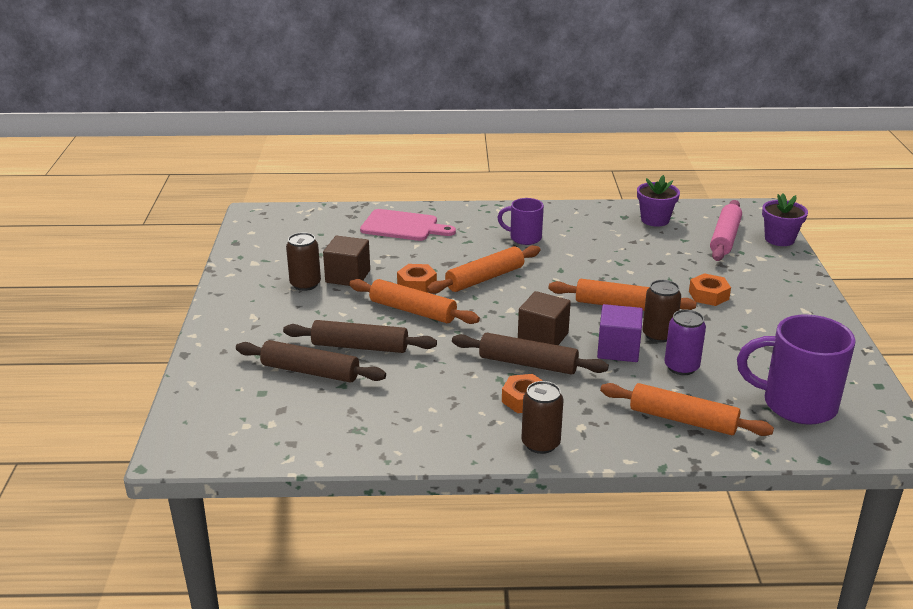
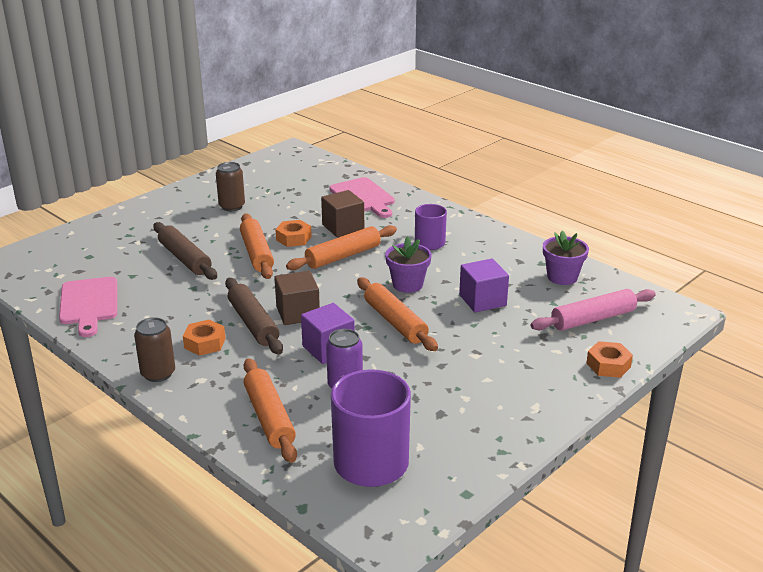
camera: 45 degrees right, 0 degrees up
brown rolling pin [236,340,386,383] -> none
brown cube [323,236,370,286] -> brown cube moved to [321,190,364,237]
orange rolling pin [426,245,540,294] -> orange rolling pin turned 45 degrees counterclockwise [286,225,397,270]
brown can [642,280,681,343] -> none
orange nut [689,273,731,306] -> orange nut moved to [586,341,633,378]
purple flower pot [762,194,808,246] -> purple flower pot moved to [385,236,432,293]
none -> pink cutting board [59,277,117,337]
none -> purple cube [459,258,509,312]

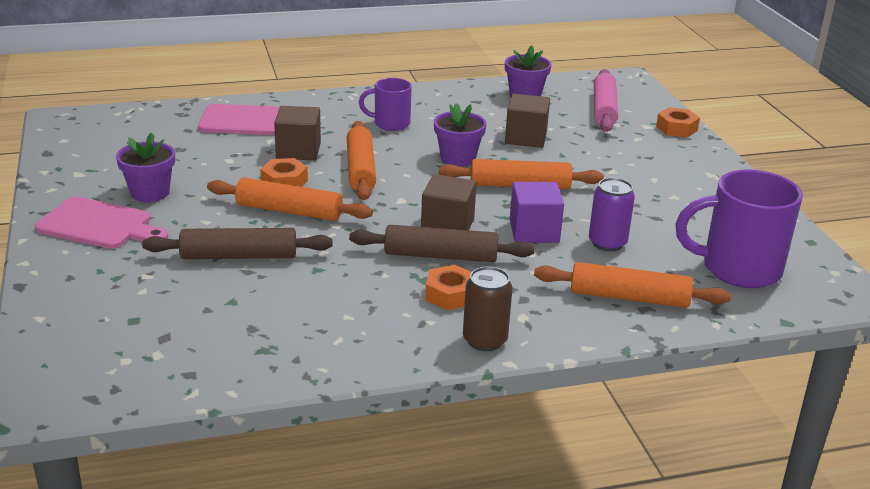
camera: 60 degrees left, 0 degrees up
pink cutting board [59,277,117,337] -> pink cutting board moved to [35,197,168,249]
brown can [216,162,245,211] -> purple flower pot [116,133,175,202]
purple cube [459,258,509,312] -> brown cube [505,94,550,148]

